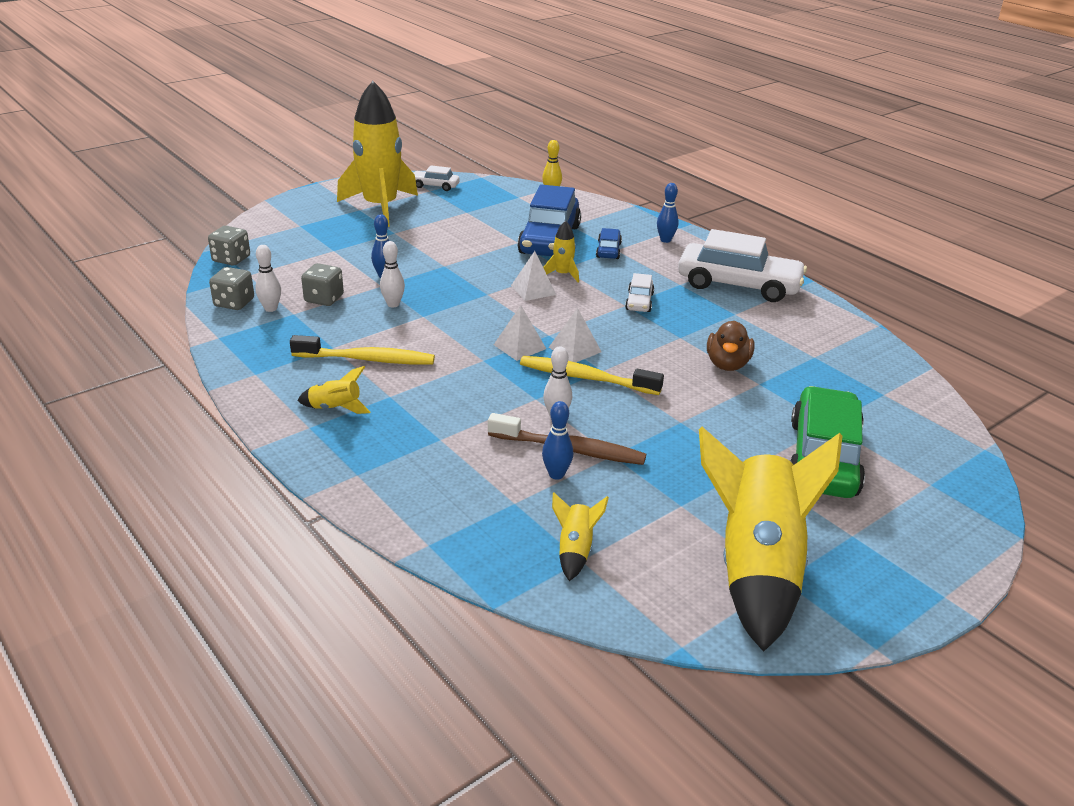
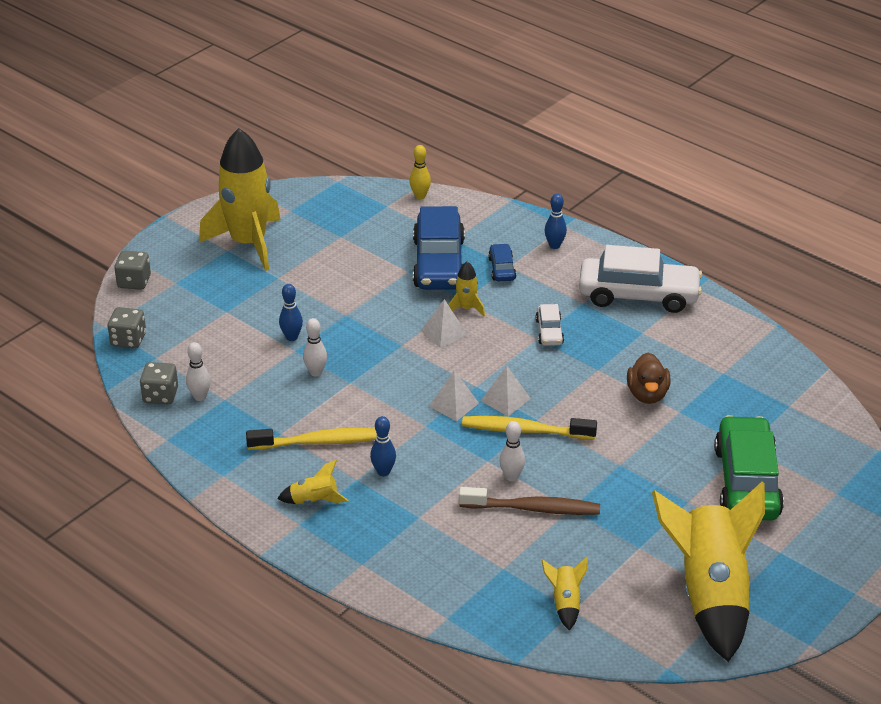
camera: 10 degrees left, 5 degrees up
grey dice [301,263,344,306] -> grey dice moved to [114,250,151,290]
white car [413,165,460,191] -> none
blue bowling pin [542,401,573,480] -> blue bowling pin moved to [370,416,396,476]

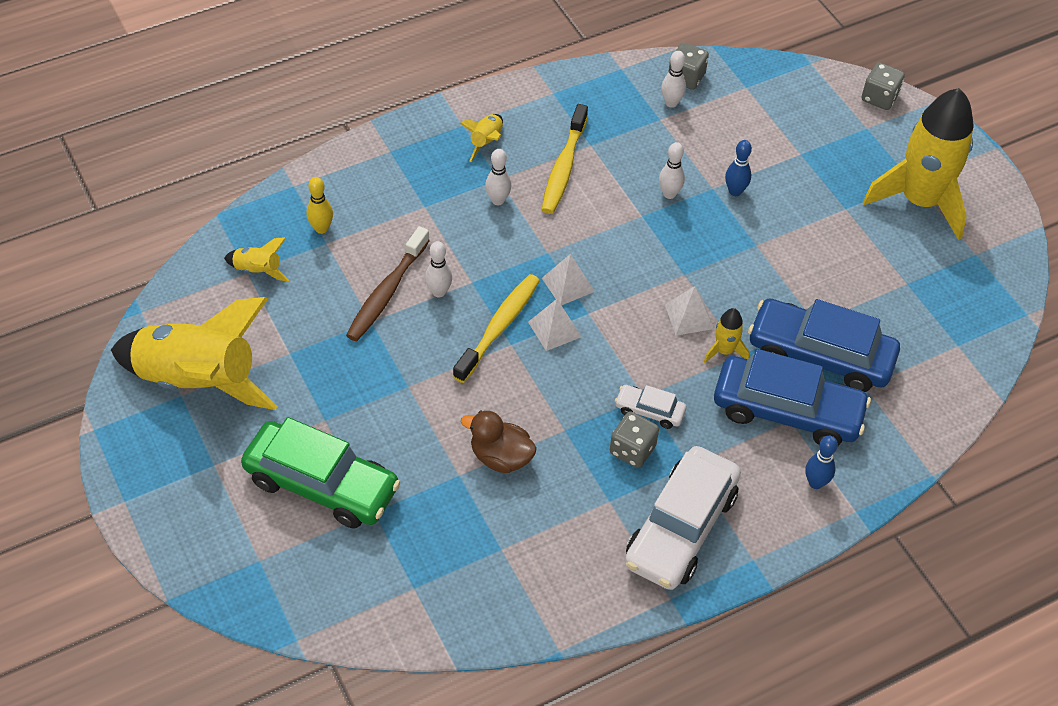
camera: 110 degrees right, 15 degrees up
grey dice [107,307,146,349] -> grey dice moved to [610,411,659,468]
blue bowling pin [370,416,396,476] -> white bowling pin [485,149,511,205]
yellow bowling pin [410,145,431,199] -> yellow bowling pin moved to [307,177,333,234]
blue car [488,244,516,281] -> blue car [714,349,871,446], size x2.16

